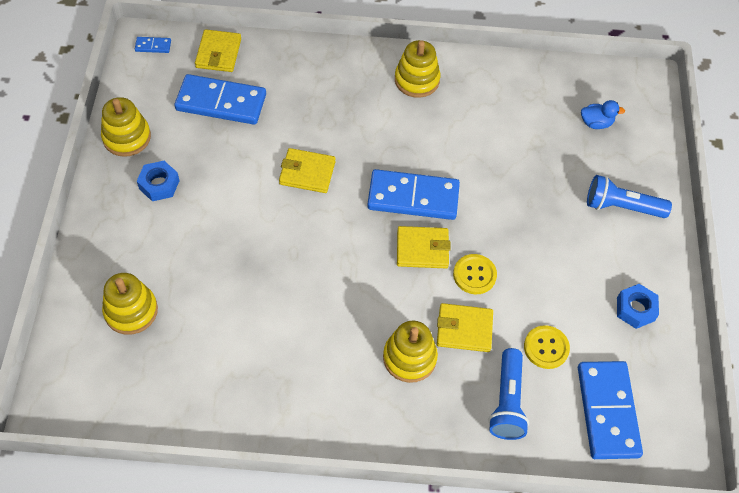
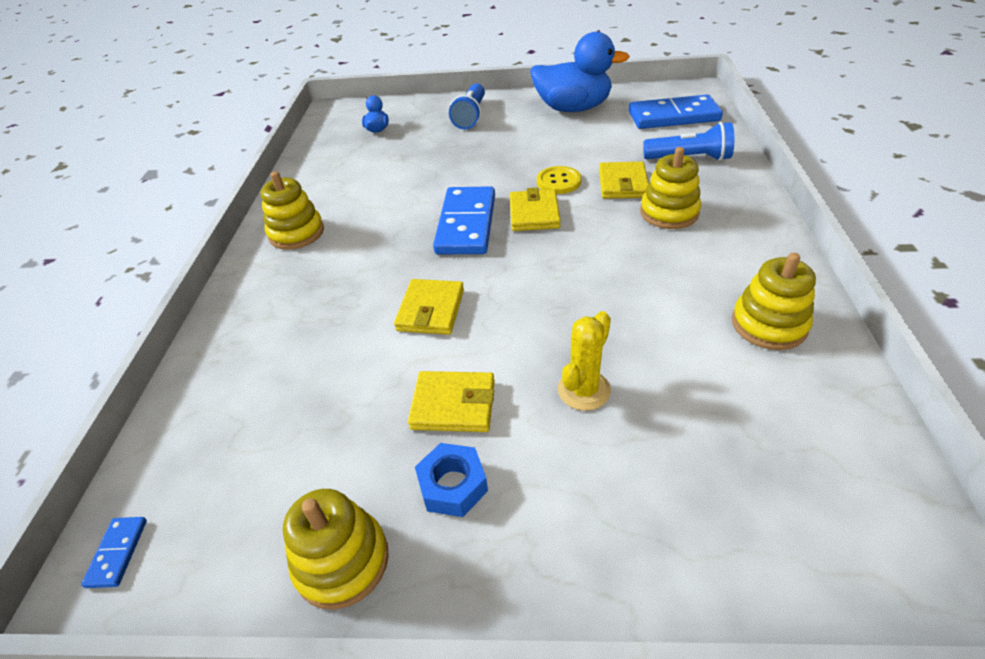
camera: 85 degrees left, 15 degrees down
yellow stacking toy [102,273,158,335] -> yellow stacking toy moved to [732,253,816,350]
blue domino [174,74,266,125] -> none
yellow wallet [195,29,241,72] -> yellow wallet moved to [408,371,495,432]
yellow button [524,325,570,369] -> none
blue nut [617,284,659,329] -> blue duck [530,32,630,112]
none -> yellow cactus [558,311,611,411]

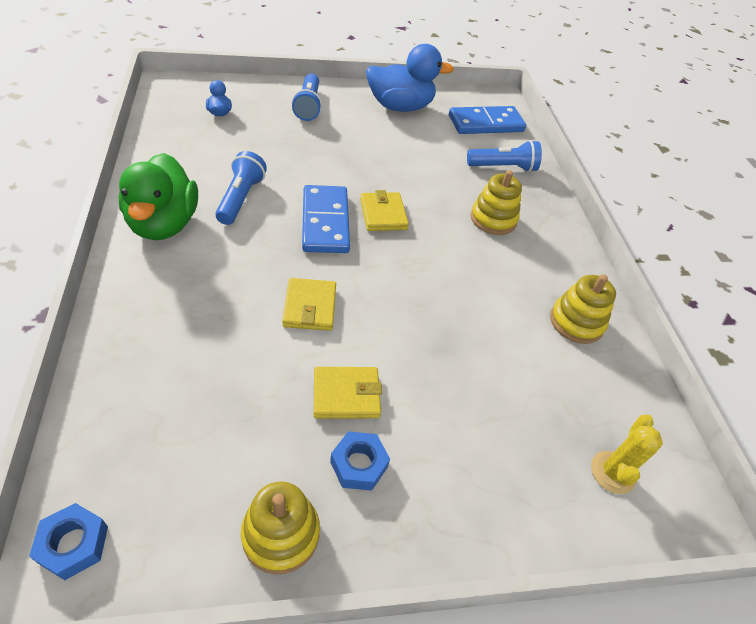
camera: 20 degrees left, 5 degrees up
blue domino [81,517,147,588] -> blue nut [29,503,108,580]
yellow stacking toy [261,171,324,250] -> green duck [119,153,198,240]
yellow button [537,166,581,194] -> none
yellow cactus [558,311,611,411] -> yellow cactus moved to [591,415,663,494]
yellow wallet [599,162,648,199] -> none
none -> blue flashlight [215,151,267,225]

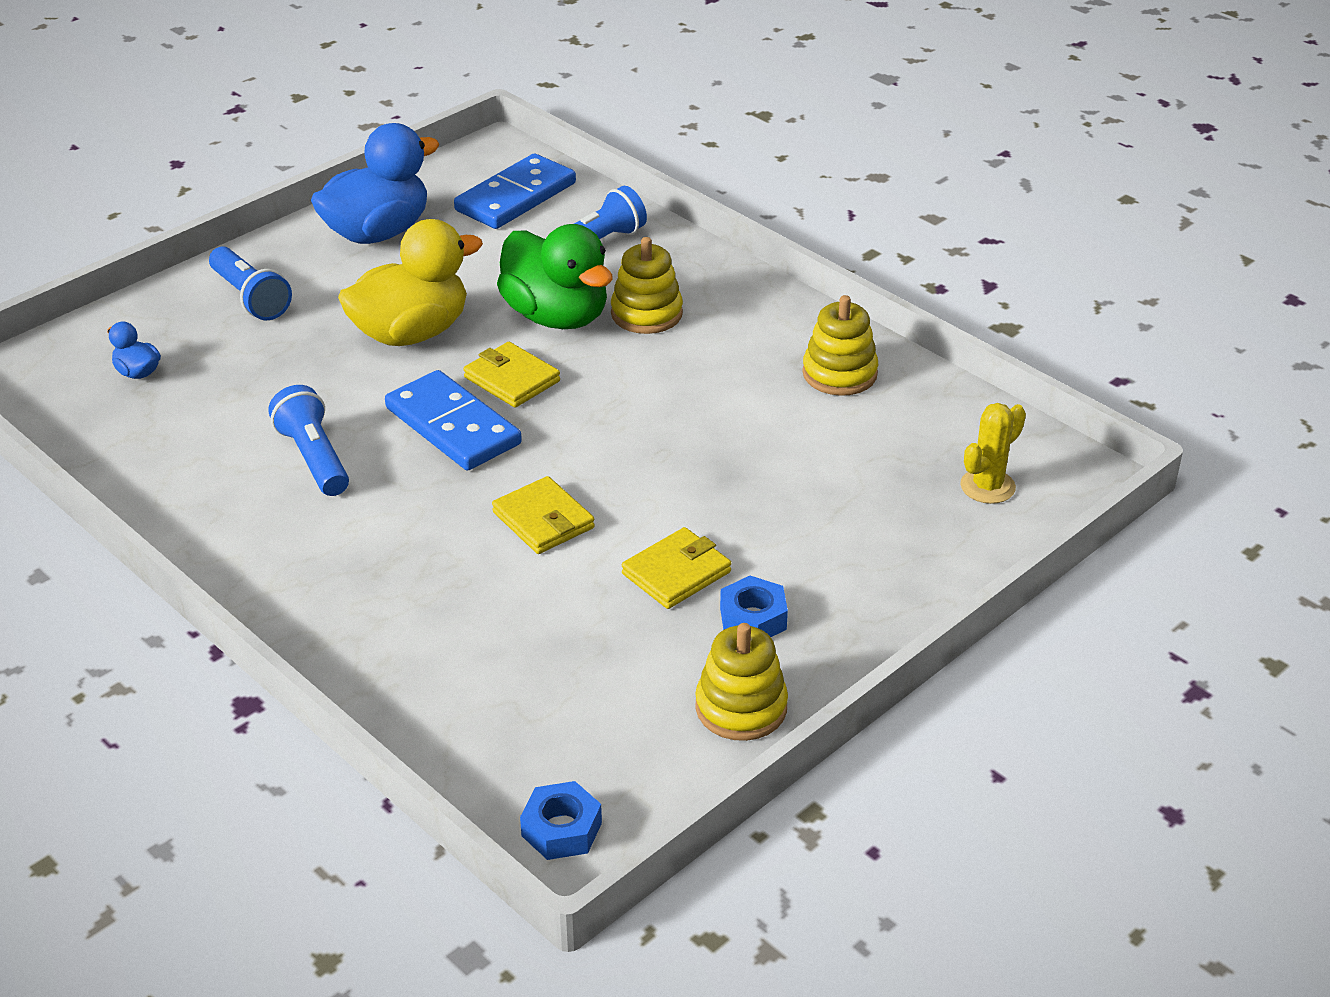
camera: 30 degrees left, 10 degrees down
green duck [119,153,198,240] -> green duck moved to [497,224,613,329]
yellow cactus [591,415,663,494] -> yellow cactus turned 60 degrees clockwise [960,403,1026,504]
none -> yellow duck [338,219,483,346]

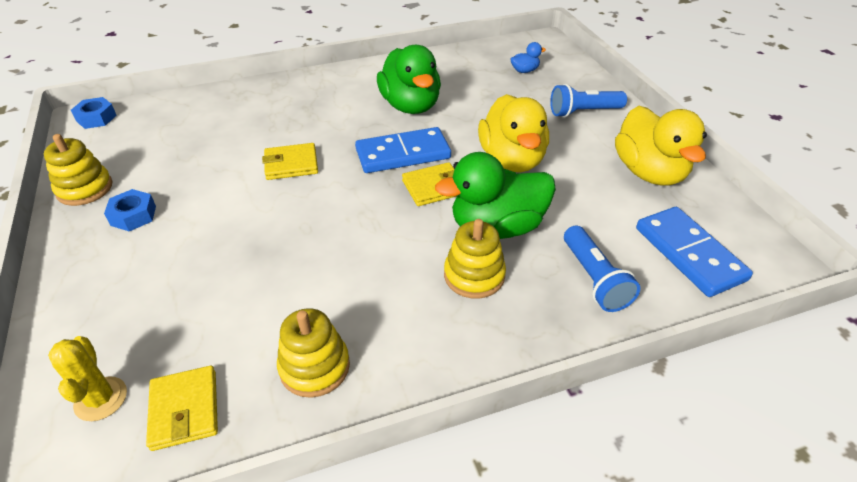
camera: 115 degrees right, 5 degrees up
blue flashlight [268,385,349,496] -> green duck [377,45,441,114]
blue duck [311,123,440,244] -> yellow duck [615,106,707,186]
yellow wallet [622,527,731,609] -> yellow wallet moved to [146,366,218,451]

